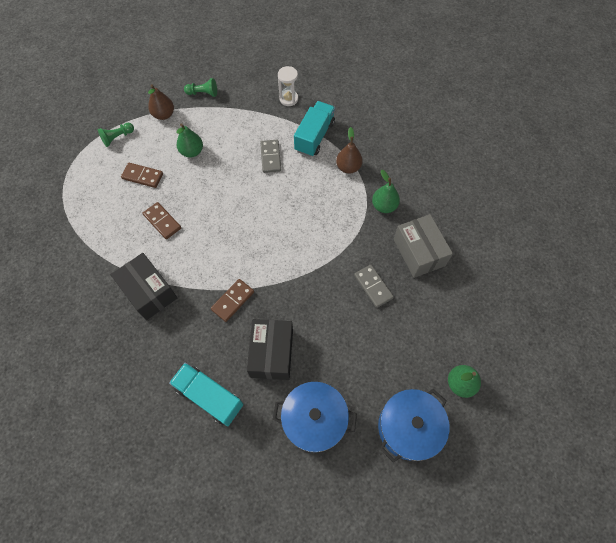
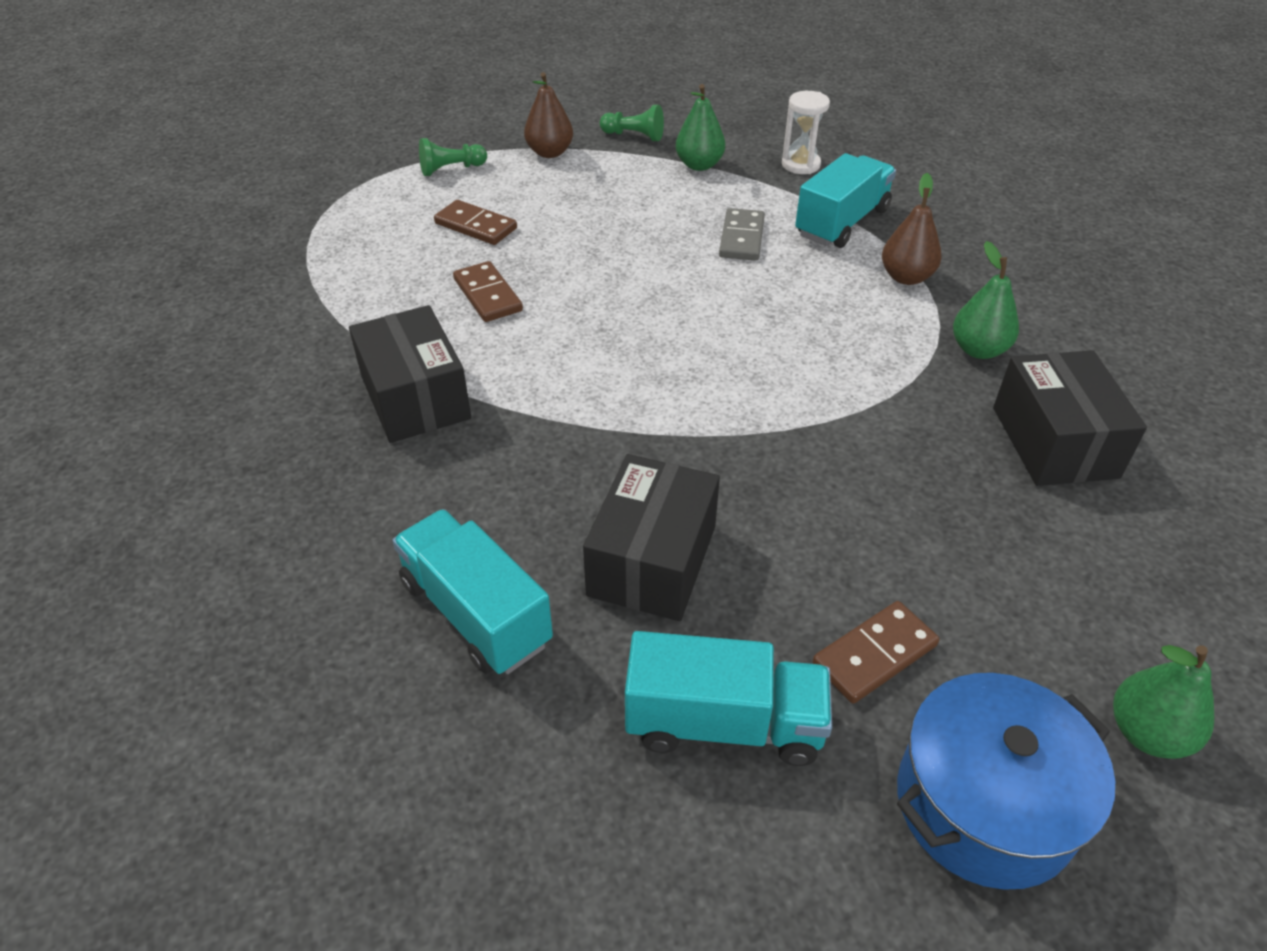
camera: 15 degrees right, 20 degrees down
green pear [176,123,203,158] -> green pear moved to [676,84,725,171]
brown domino [211,279,254,322] -> brown domino moved to [813,601,939,704]
blue pot [273,382,357,452] -> turquoise truck [625,631,832,766]
grey domino [354,265,394,308] -> none
grey box [393,214,453,278] -> black box [993,350,1147,486]

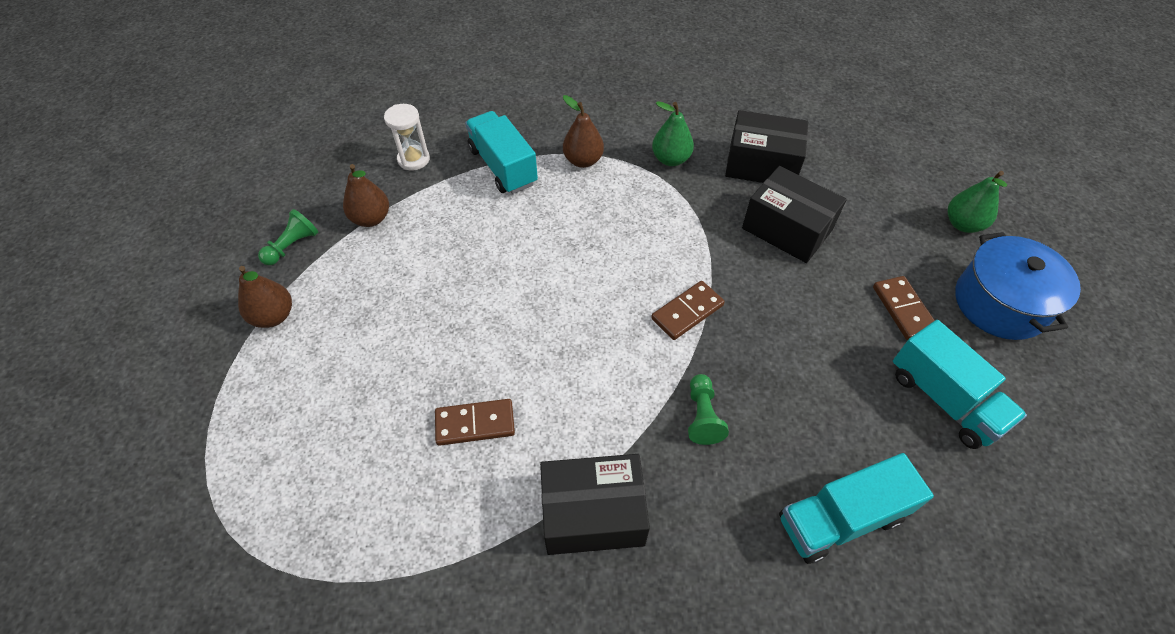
camera: 70 degrees left, 10 degrees up
green pawn [419,138,487,176] -> green pawn moved to [688,374,729,445]
brown domino [434,200,517,245] -> brown domino moved to [651,281,725,340]
black box [583,454,720,621] -> black box moved to [742,166,847,263]
turquoise truck [625,631,832,766] -> turquoise truck turned 120 degrees clockwise [893,320,1027,449]
green pear [676,84,725,171] -> brown pear [343,164,389,227]
grey domino [719,208,765,261] -> none

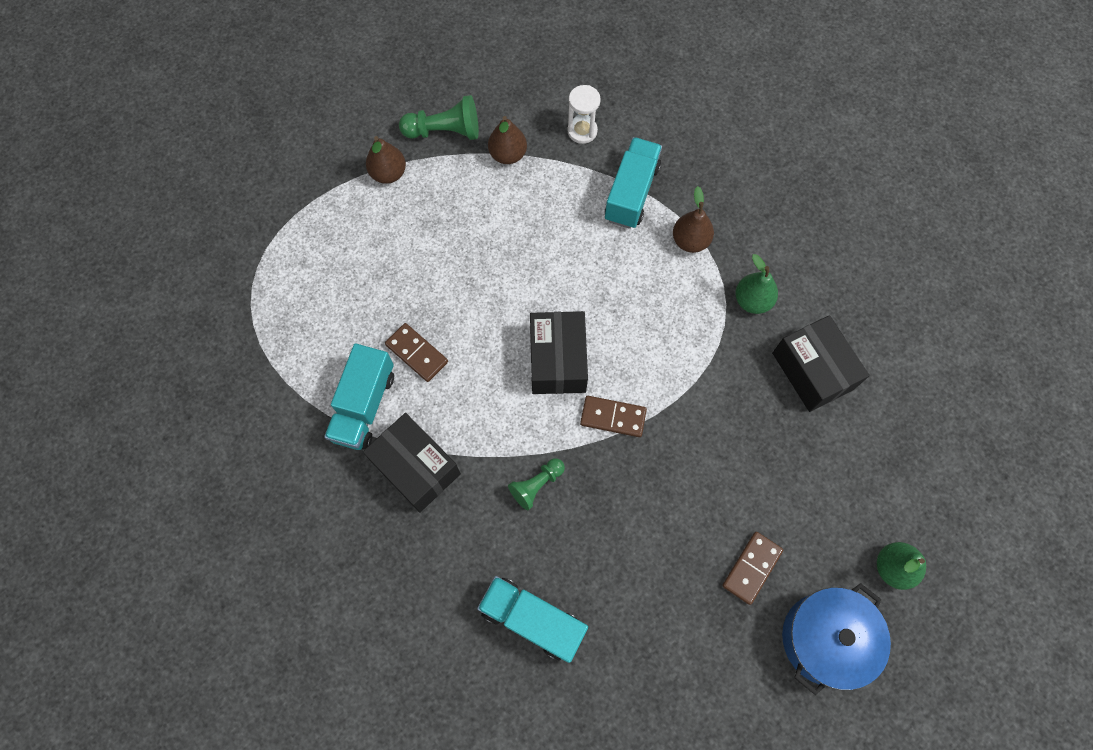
camera: 50 degrees right, 15 degrees up
green pawn [258,209,318,265] -> green pawn [399,95,479,140], size x1.52
black box [742,166,847,263] -> black box moved to [530,311,588,394]
turquoise truck [893,320,1027,449] -> turquoise truck moved to [324,343,394,450]

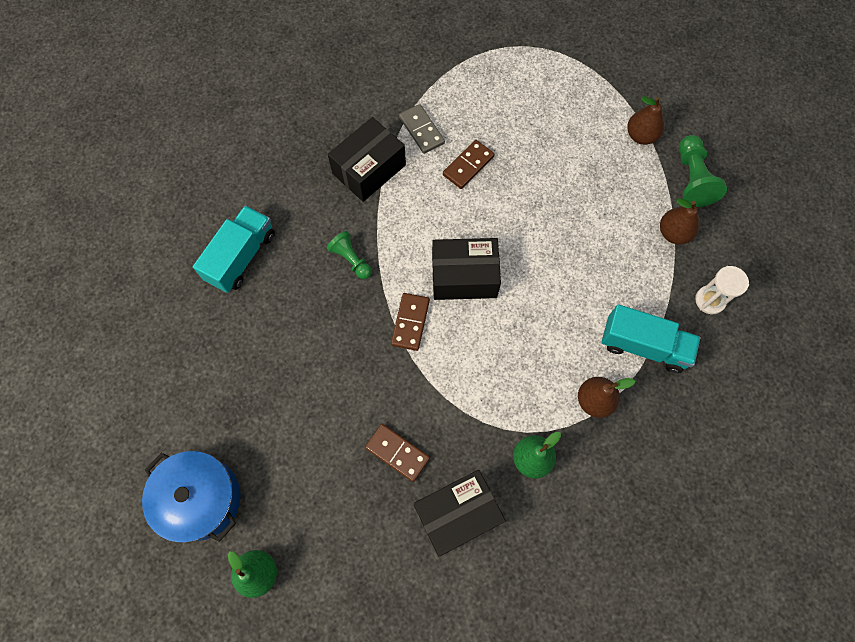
camera: 90 degrees right, 0 degrees up
turquoise truck [324,343,394,450] -> grey domino [399,104,445,154]
brown domino [722,532,783,605] -> brown domino moved to [365,424,430,482]

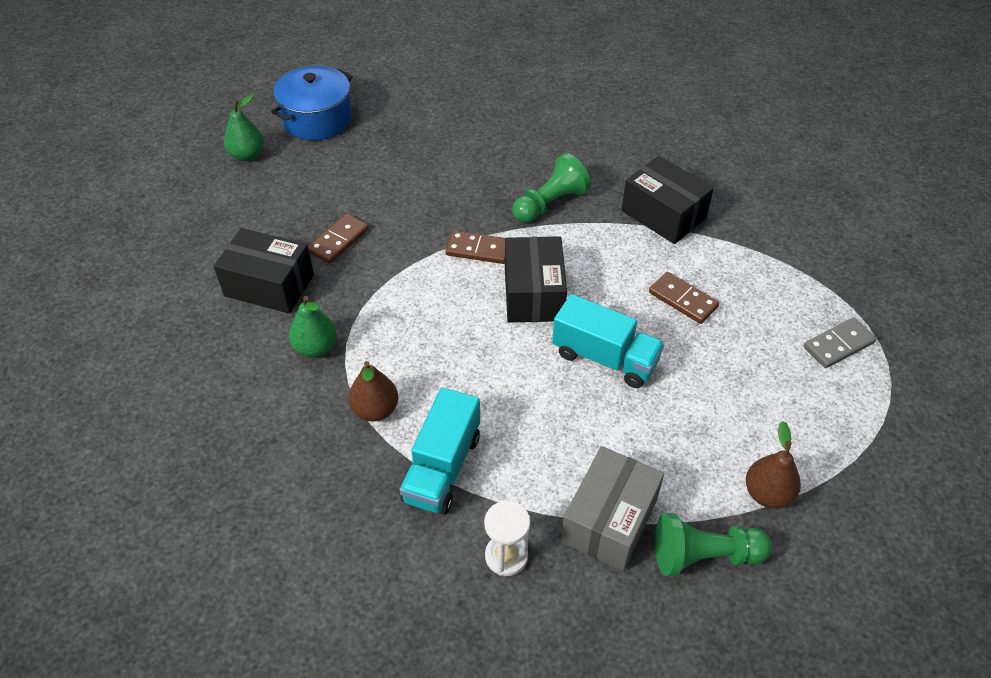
camera: 90 degrees right, 20 degrees down
turquoise truck [193,205,275,293] -> turquoise truck moved to [552,294,665,388]
green pawn [327,231,372,279] -> green pawn [512,153,591,223], size x1.52
grey domino [399,104,445,154] -> grey domino moved to [804,318,876,368]
black box [414,470,506,557] -> black box turned 45 degrees counterclockwise [214,228,314,314]
brown pear [660,198,700,244] -> grey box [561,446,664,571]

